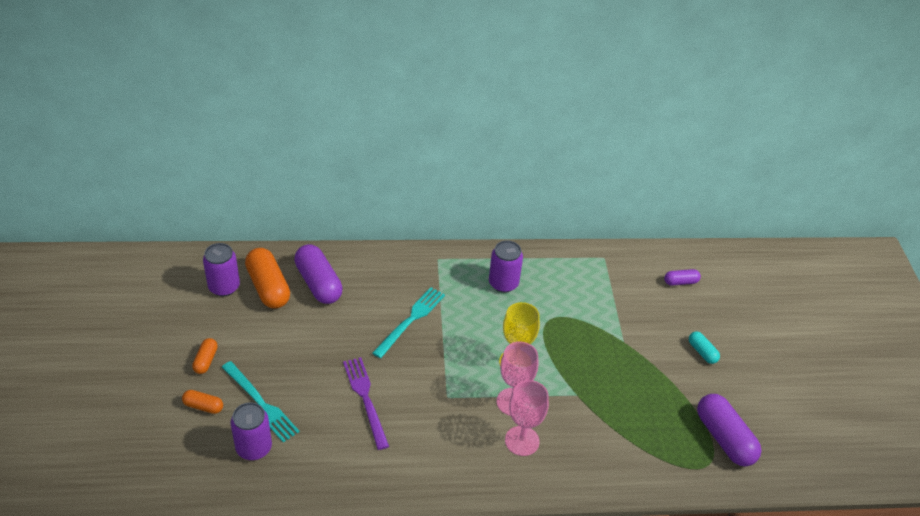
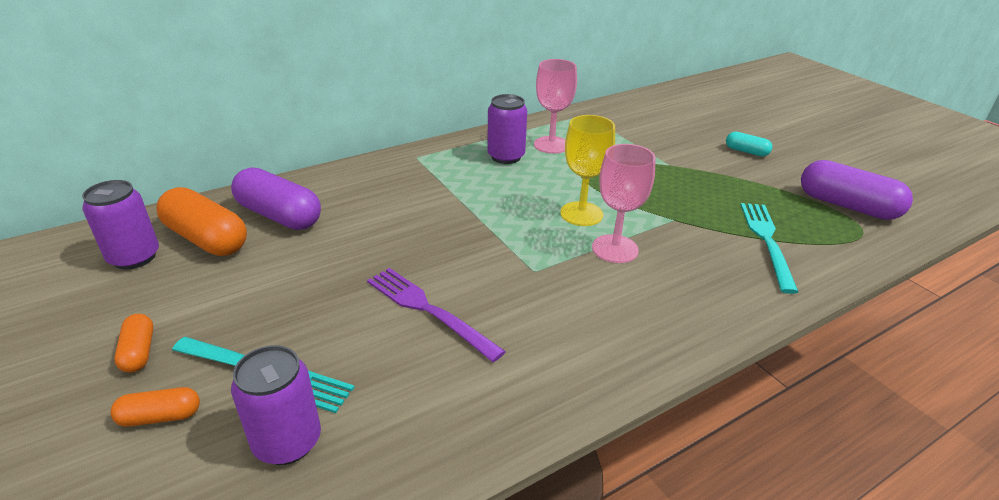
camera: 25 degrees left, 10 degrees down
turquoise fork [373,287,445,358] -> turquoise fork moved to [741,203,798,294]
pink goblet [505,380,549,456] -> pink goblet moved to [534,59,577,154]
purple capsule [664,269,701,286] -> none

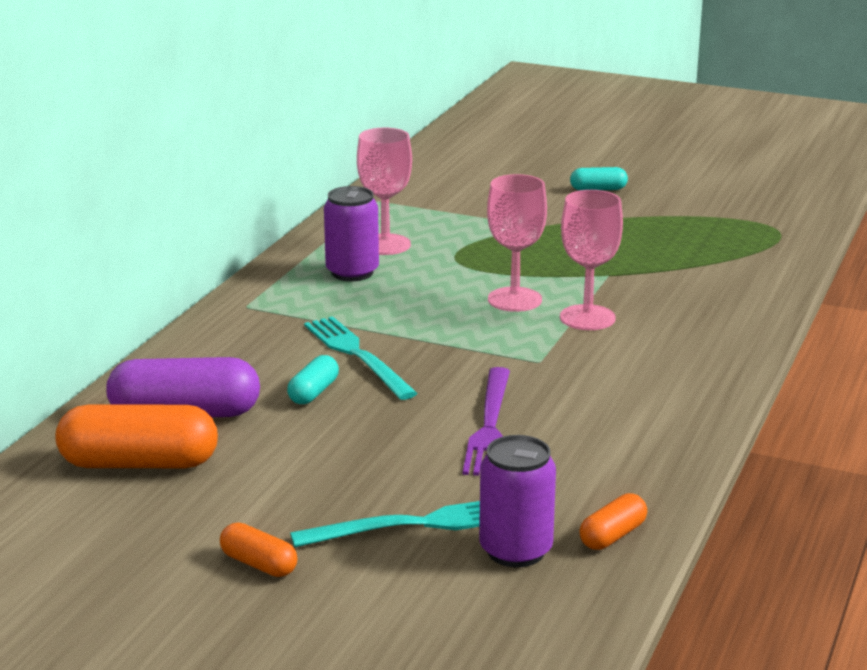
camera: 35 degrees left, 10 degrees down
purple can [82,180,159,270] -> none
orange capsule [110,387,200,427] -> orange capsule moved to [579,493,647,550]
purple fork [367,268,506,362] -> purple fork turned 90 degrees counterclockwise [463,367,510,476]
yellow goblet [560,115,615,226] -> pink goblet [487,174,547,312]
turquoise fork [741,203,798,294] -> turquoise fork moved to [304,316,418,400]
purple capsule [801,160,913,220] -> none
none -> turquoise capsule [287,355,339,404]

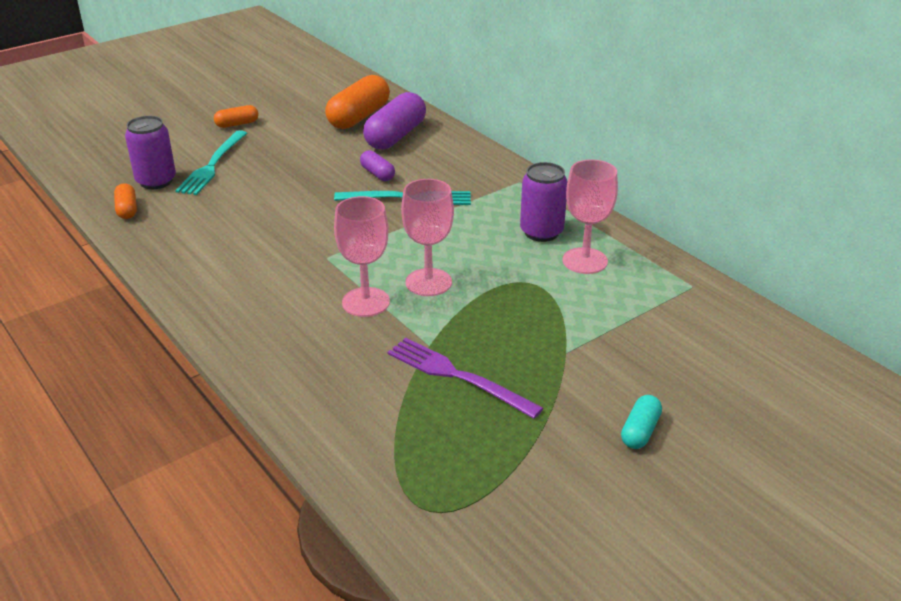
camera: 120 degrees right, 10 degrees up
turquoise capsule [287,355,339,404] -> purple capsule [360,150,395,181]
purple fork [463,367,510,476] -> purple fork moved to [387,338,544,419]

